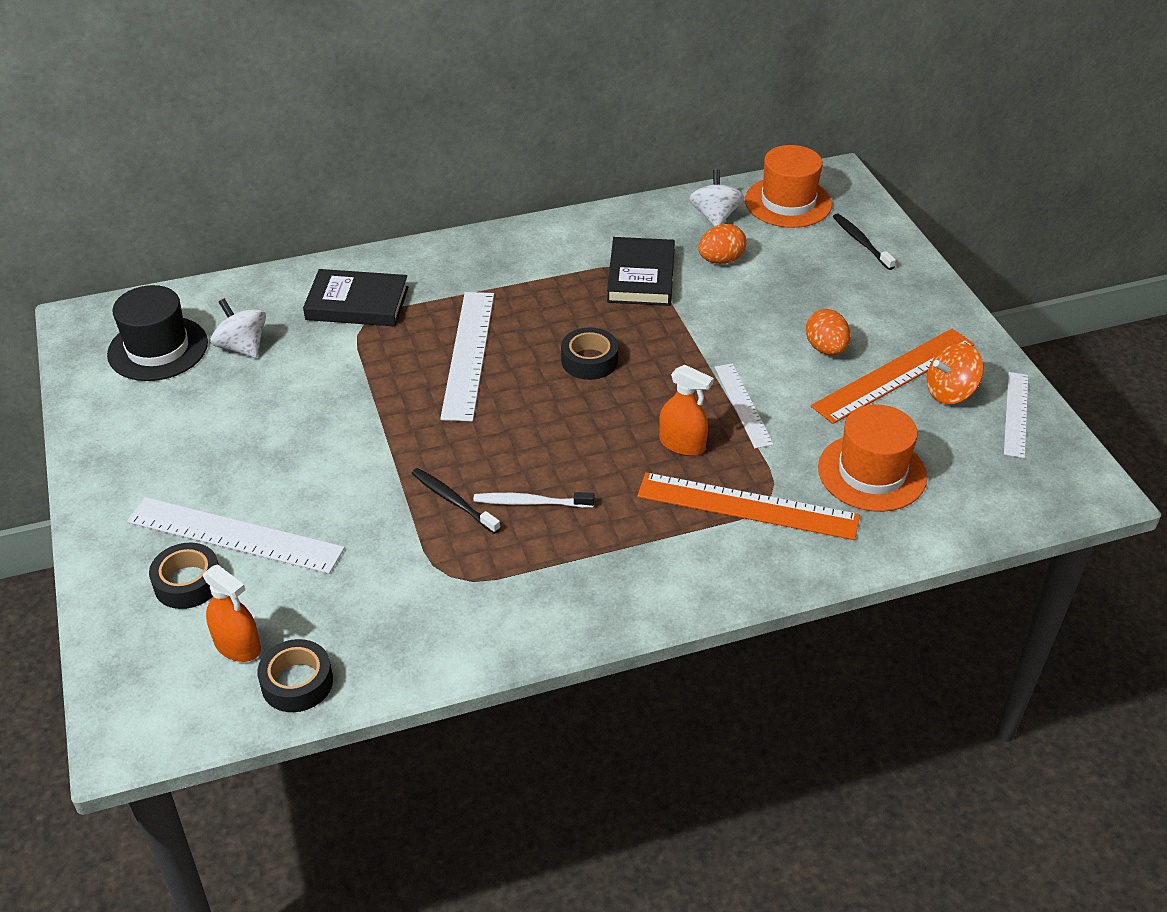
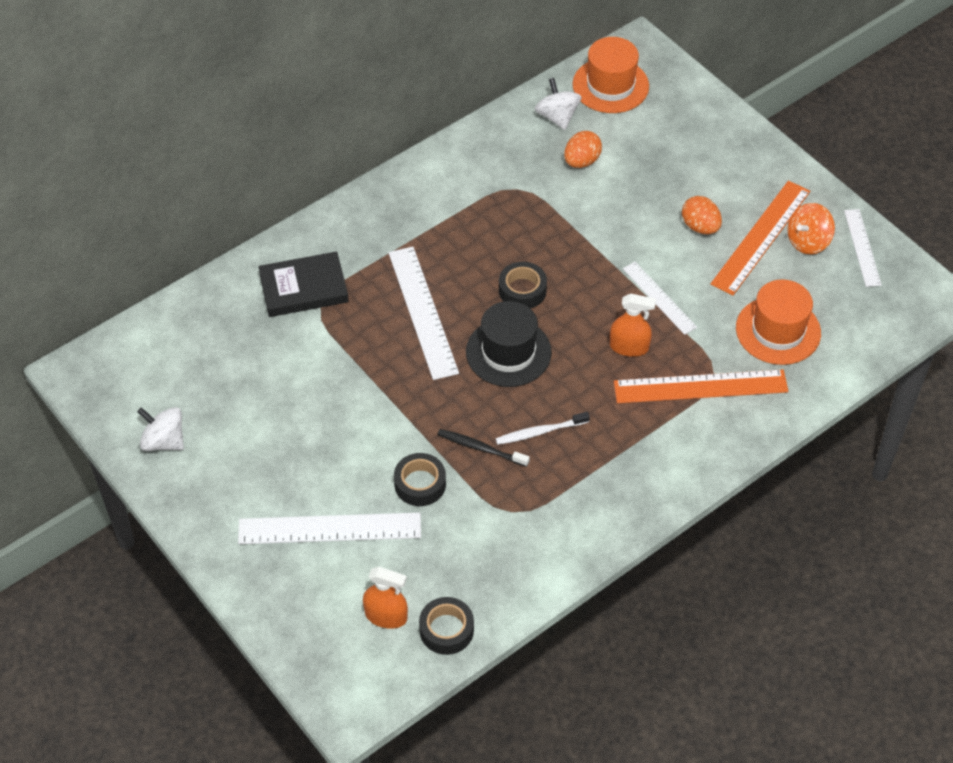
camera: 20 degrees left, 10 degrees up
black hat [107,285,208,381] -> black hat moved to [466,301,552,387]
black tape [149,543,219,609] -> black tape moved to [394,453,446,506]
white spinning top [210,299,266,358] -> white spinning top moved to [137,407,184,451]
black book [607,237,675,306] -> none
black toothbrush [833,214,896,270] -> none

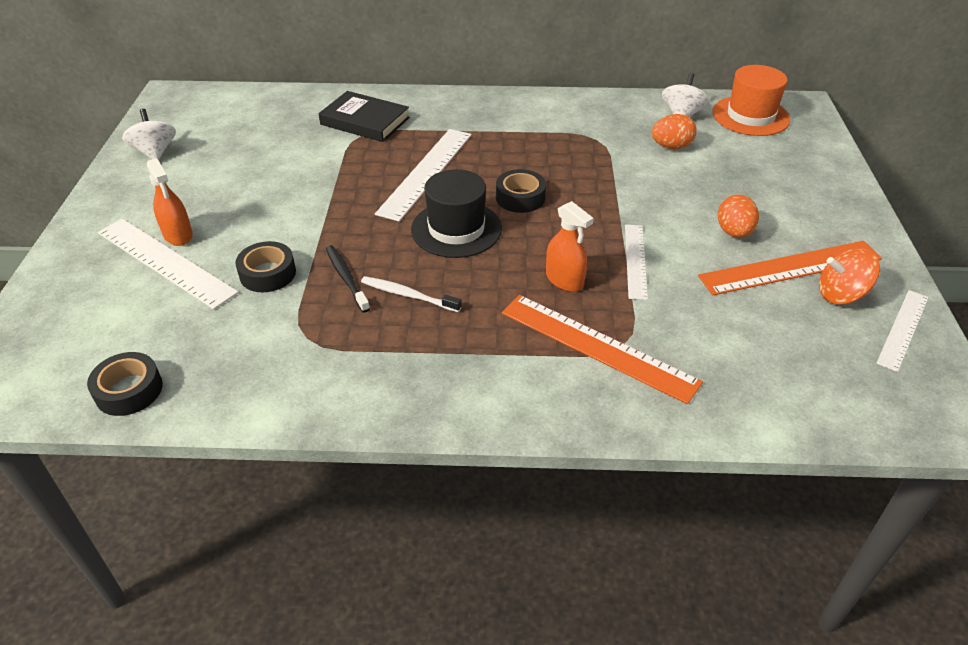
camera: 40 degrees right, 10 degrees down
orange spray bottle [363,567,408,629] -> orange spray bottle moved to [147,158,193,246]
orange hat [736,279,821,365] -> none

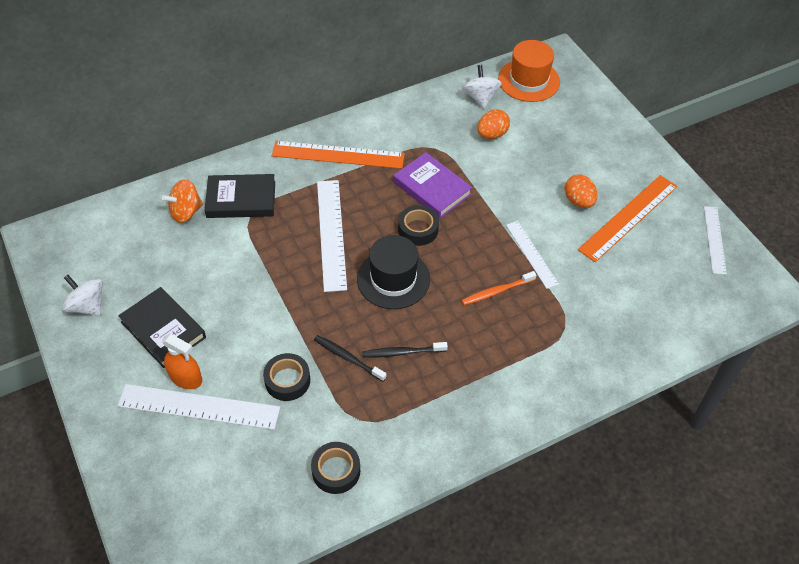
camera: 30 degrees left, 10 degrees up
black tape [87,352,163,416] -> black tape moved to [311,442,360,494]
white toothbrush [361,276,462,312] -> black toothbrush [363,342,448,357]
orange ruler [502,295,703,404] -> orange ruler moved to [272,141,405,169]
orange spray bottle [546,201,594,292] -> orange toothbrush [461,271,536,305]
orange spinning top [819,249,880,305] -> orange spinning top moved to [162,179,203,223]
none -> black book [118,287,206,368]
none -> purple book [394,152,473,219]

